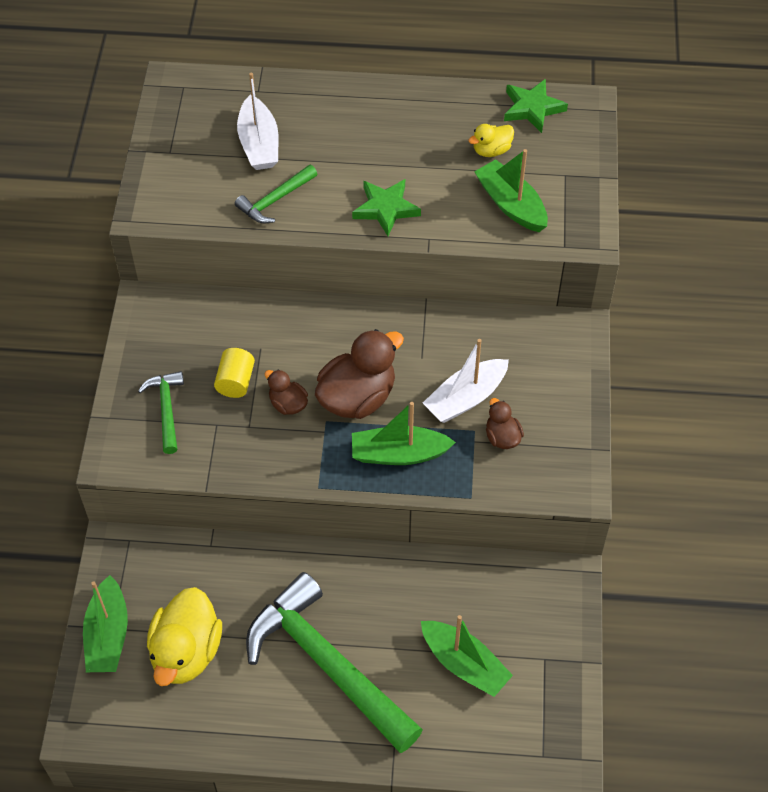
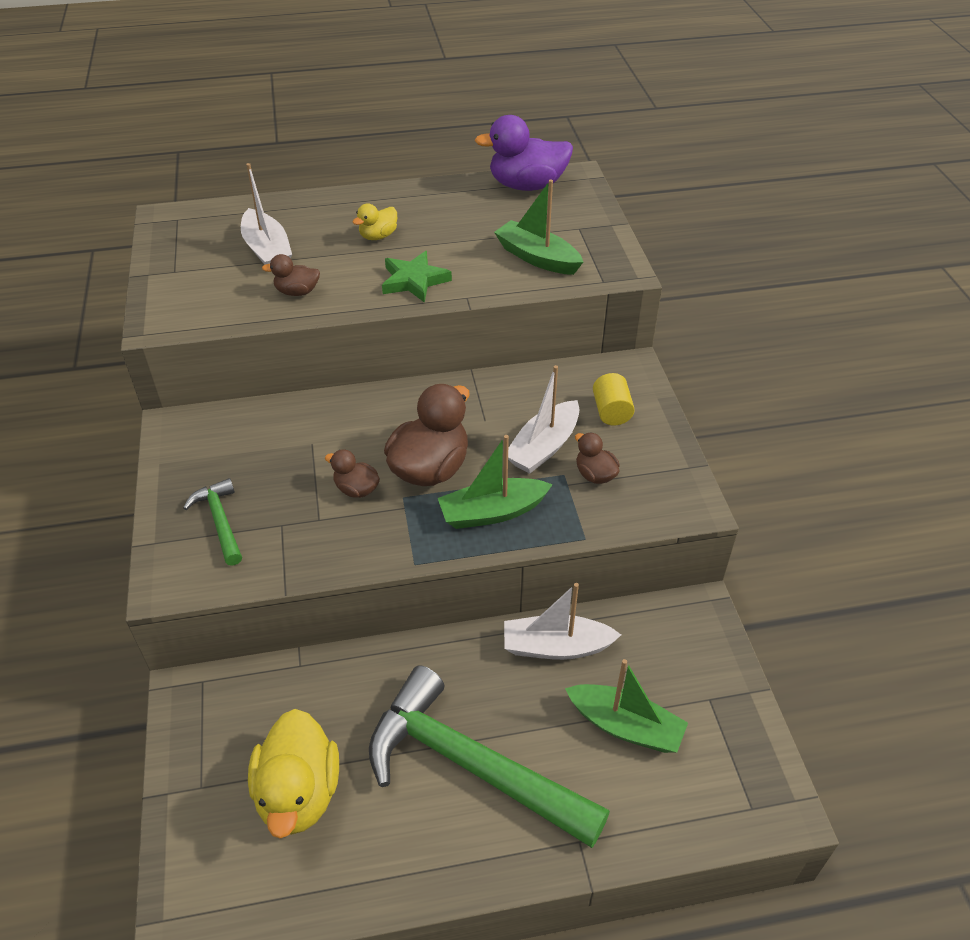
camera: 15 degrees left, 10 degrees down
green boat [83,575,128,672] -> none
yellow cylinder [214,348,255,398] -> yellow cylinder moved to [593,373,635,426]
green hammer [235,165,317,223] -> brown duck [262,254,320,296]
yellow duck [468,124,514,157] -> yellow duck moved to [353,204,397,240]
green star [504,79,568,133] -> purple duck [475,115,573,191]
none -> white boat [504,583,621,660]

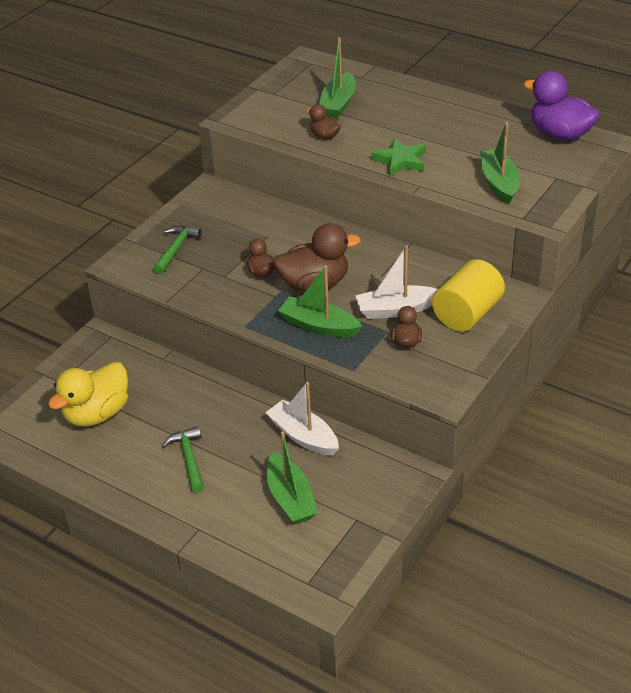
camera: 45 degrees right, 5 degrees down
white boat [241,163,292,265] -> green boat [319,38,356,119]
yellow duck [353,204,397,240] -> none
green hammer [369,665,610,848] -> green hammer [162,426,204,493], size x0.46
yellow cylinder [593,373,635,426] -> yellow cylinder [432,259,505,332], size x1.73

